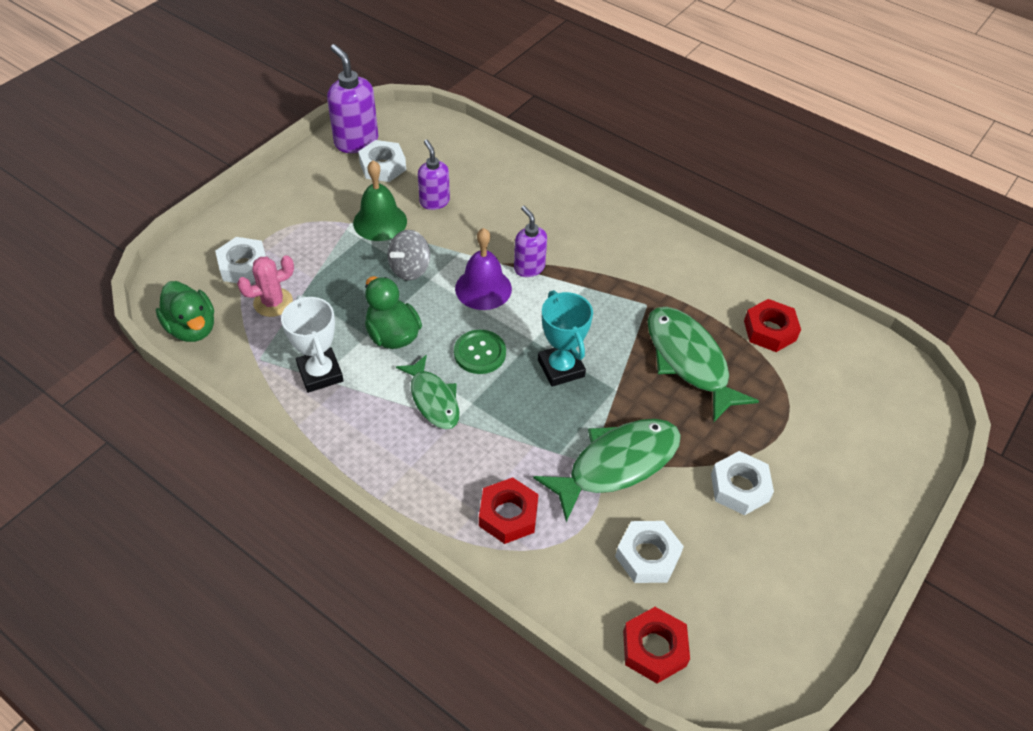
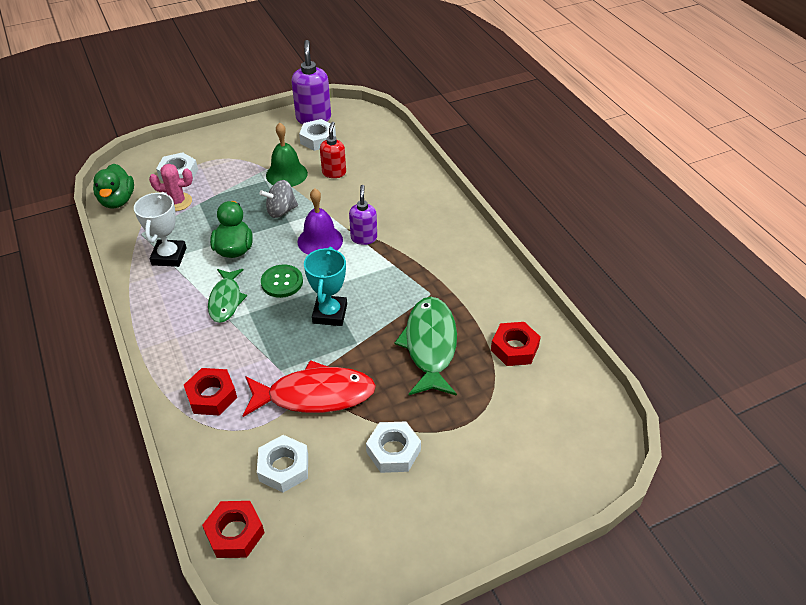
camera: 30 degrees right, 5 degrees down
purple soap dispenser [418,140,450,210] -> red soap dispenser [320,122,346,178]
green fish [533,419,681,522] -> red fish [243,360,376,417]

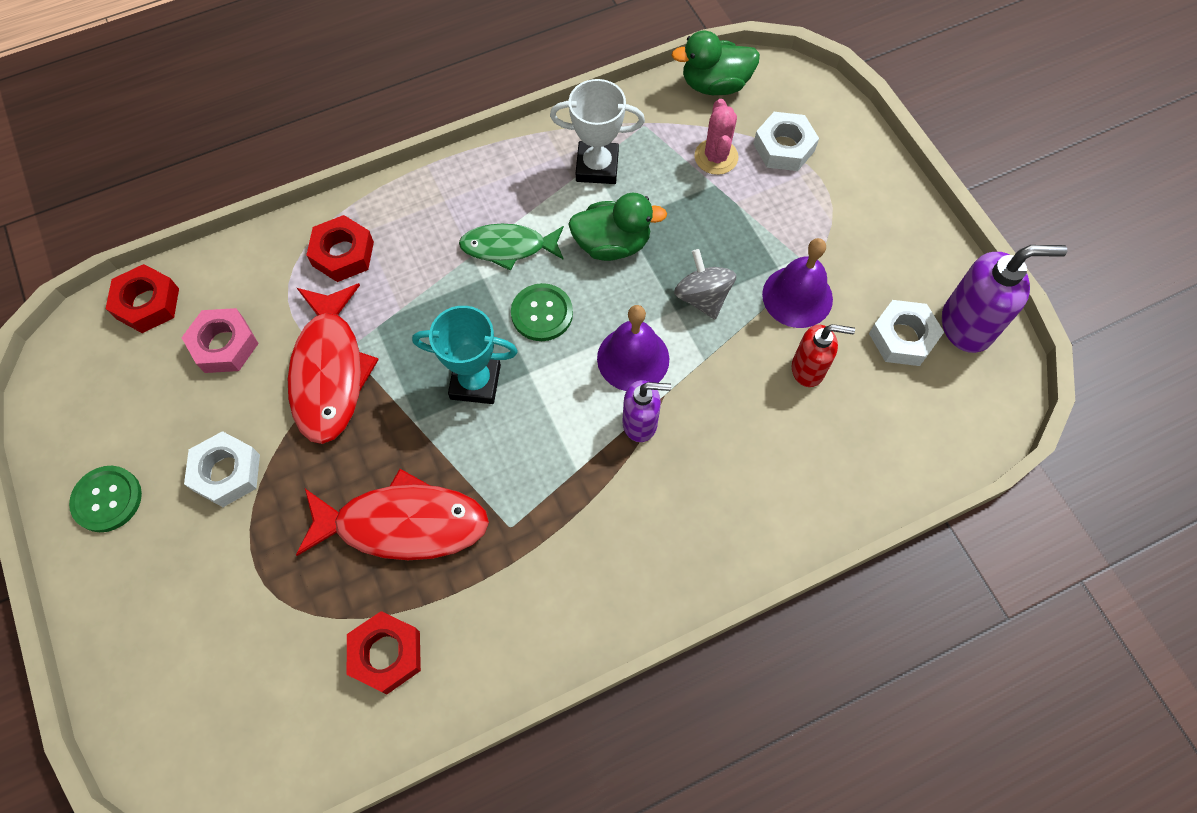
camera: 90 degrees right, 20 degrees up
white nut [257,435,308,492] -> pink nut [182,308,259,373]
green bell [266,123,308,187] -> purple bell [762,238,833,328]
green fish [395,297,457,396] -> red fish [296,469,489,560]
none -> green button [69,466,142,532]

